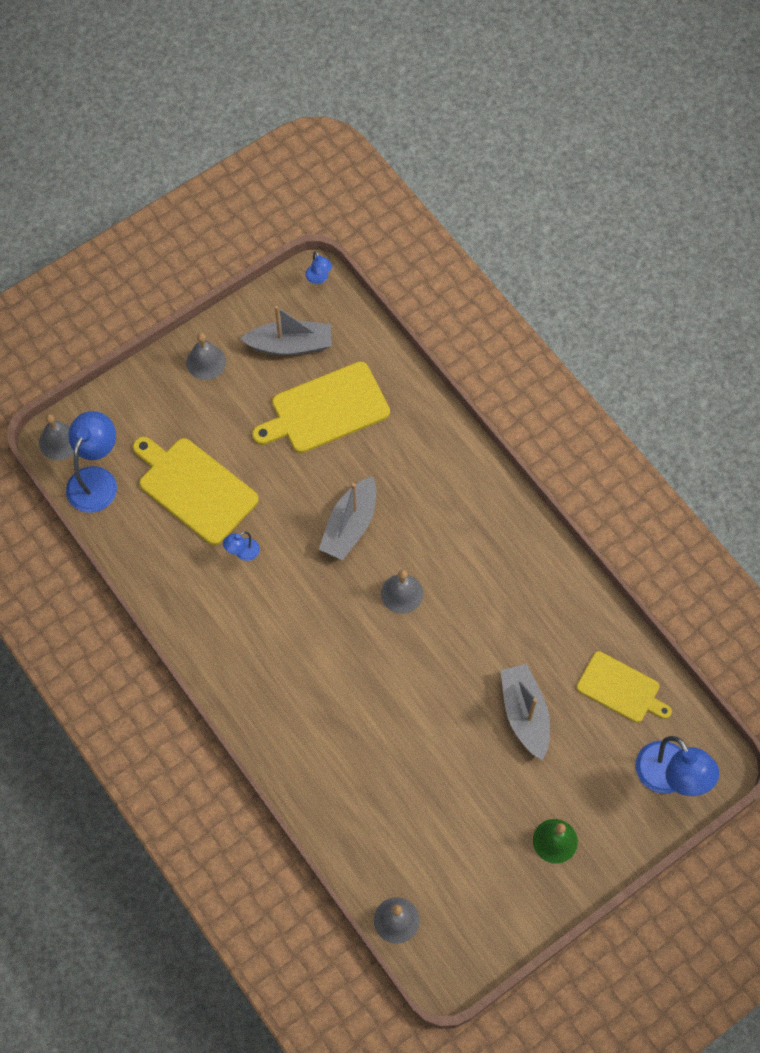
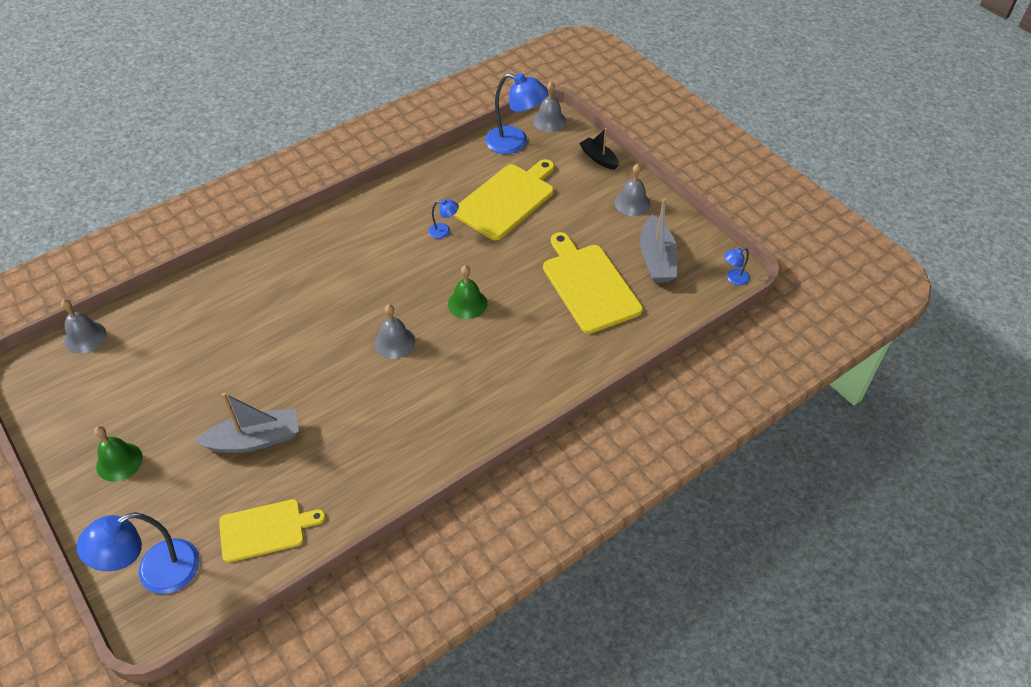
camera: 90 degrees right, 15 degrees down
blue lamp [223,531,260,561] -> blue lamp turned 135 degrees clockwise [428,199,459,239]
grey boat [319,476,376,560] -> green bell [448,265,487,319]
yellow cutting board [577,651,672,723] -> yellow cutting board turned 135 degrees counterclockwise [219,499,326,563]
none -> black boat [579,128,619,170]

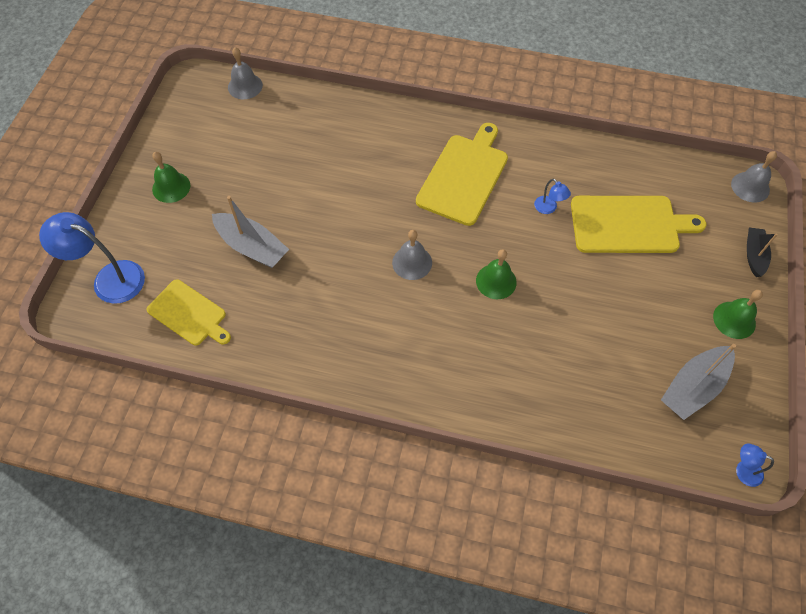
camera: 50 degrees right, 10 degrees up
blue lamp [485,73,548,154] -> none
yellow cutting board [543,232,643,334] -> yellow cutting board moved to [416,123,508,226]
grey bell [614,164,651,216] -> green bell [713,290,763,339]

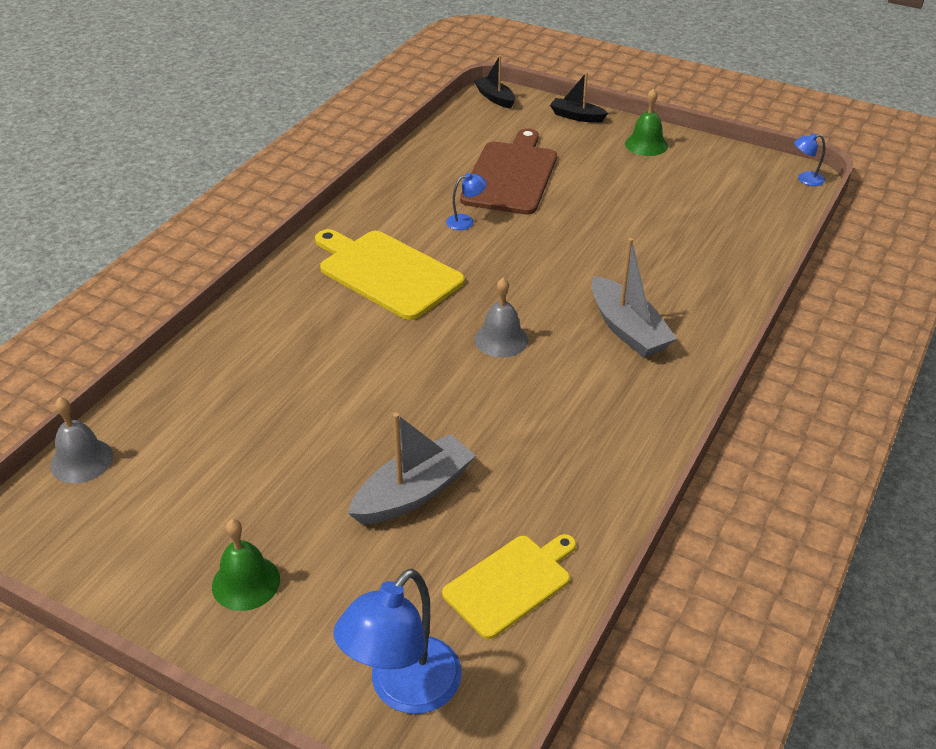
camera: 75 degrees left, 20 degrees down
green bell [476,249,517,299] -> none
yellow cutting board [571,196,706,253] -> brown cutting board [460,128,557,215]
grey boat [661,344,736,420] -> grey boat moved to [592,238,677,358]
grey bell [731,151,777,203] -> black boat [474,55,515,109]
blue lamp [736,443,774,487] -> blue lamp turned 45 degrees clockwise [794,133,825,186]

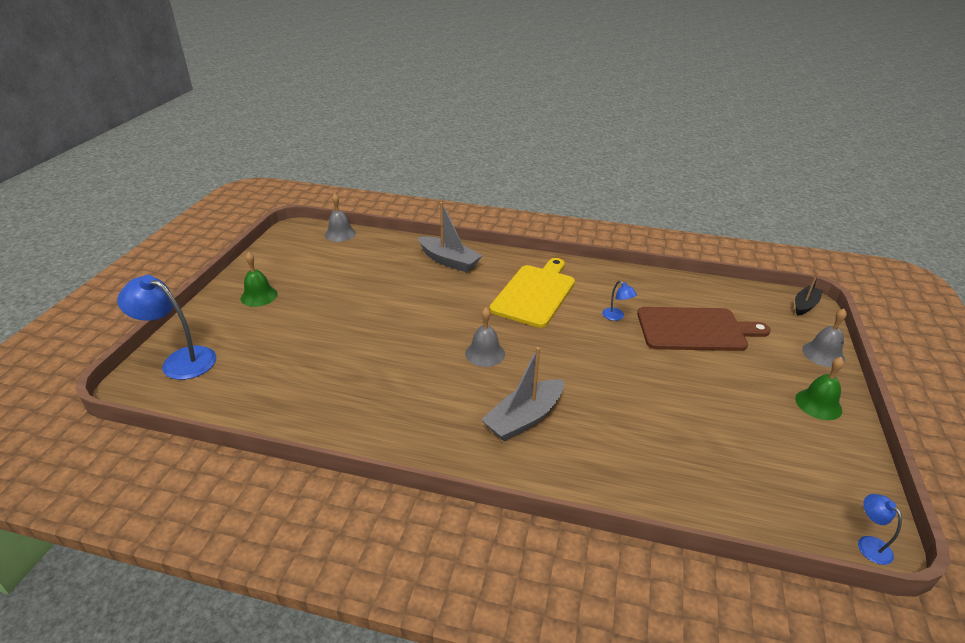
camera: 75 degrees right, 5 degrees down
grey boat [348,413,476,524] -> grey boat moved to [418,202,483,272]
yellow cutting board [442,534,576,639] -> none
black boat [550,72,608,123] -> grey bell [802,309,847,367]

